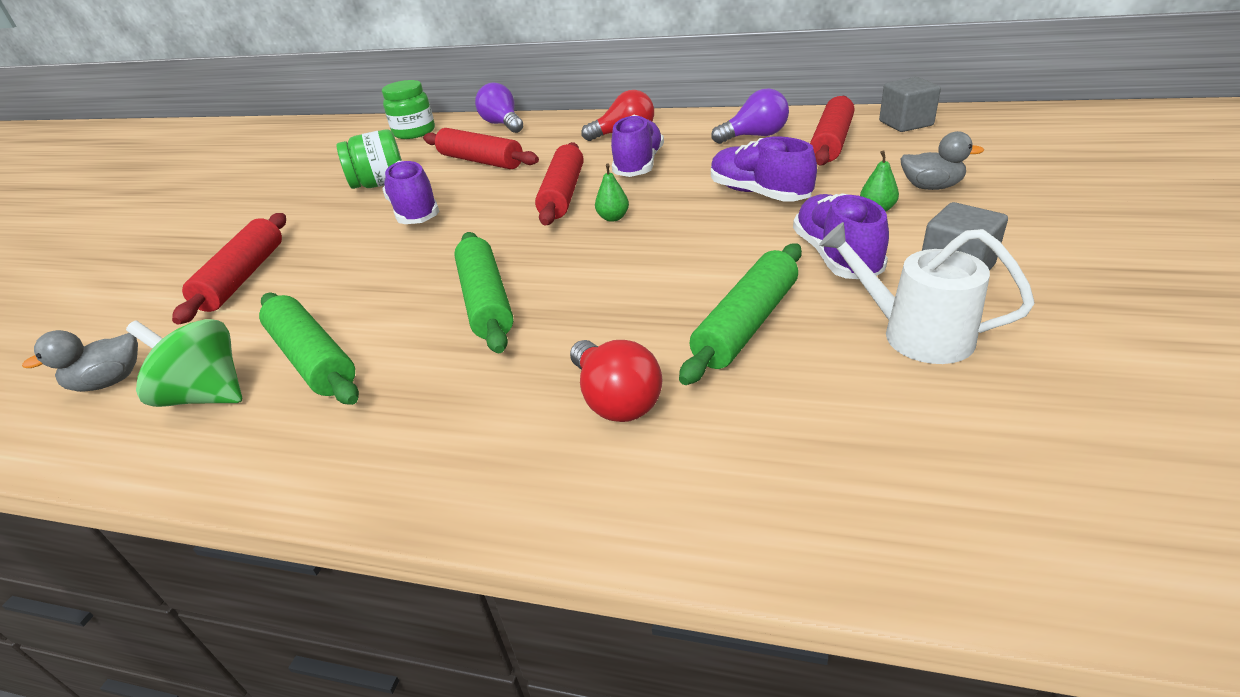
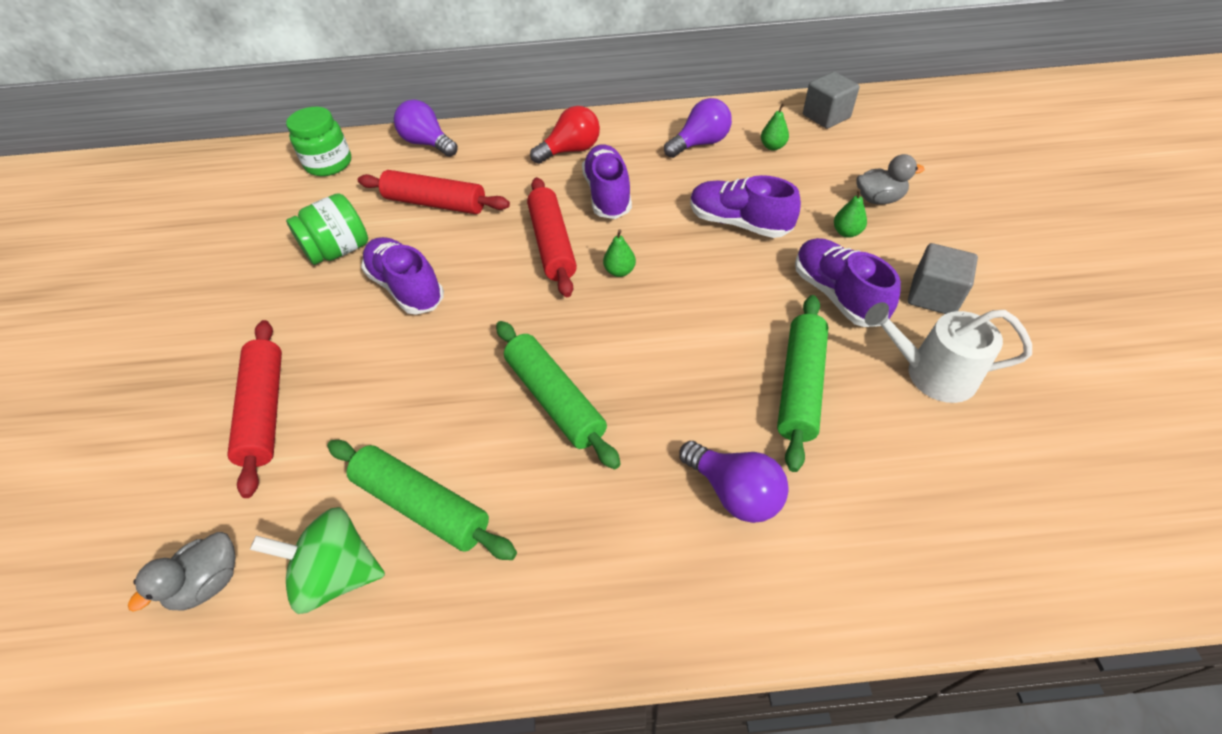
camera: 20 degrees left, 15 degrees up
red light bulb [570,340,663,422] -> purple light bulb [679,441,789,523]
red rolling pin [810,96,854,166] -> green pear [761,103,789,151]

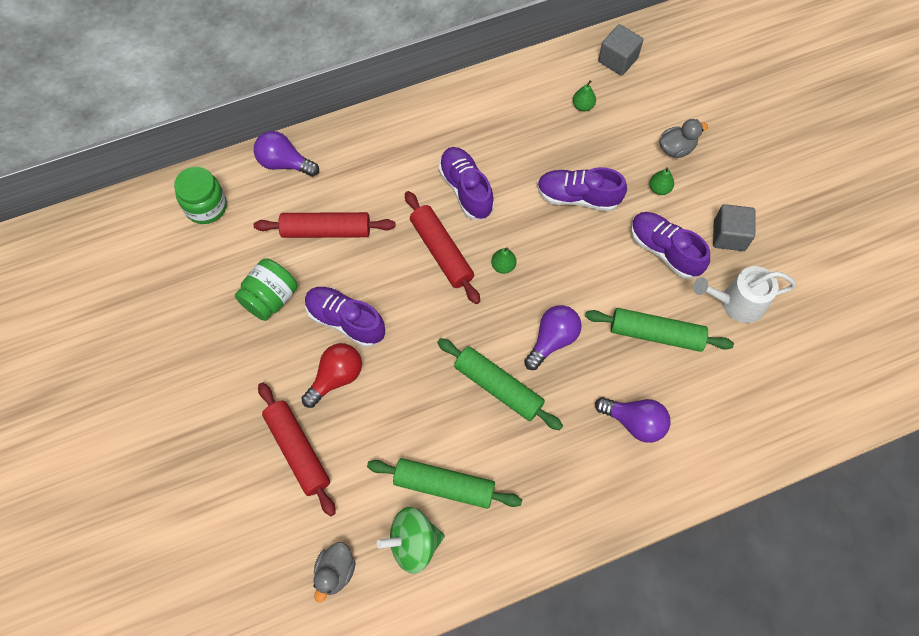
camera: 20 degrees left, 15 degrees up
red light bulb [530,106,600,164] -> red light bulb moved to [301,343,362,408]
purple light bulb [664,98,732,158] -> purple light bulb moved to [524,305,582,370]
green rolling pin [777,295,828,472] -> green rolling pin turned 75 degrees counterclockwise [585,308,734,352]

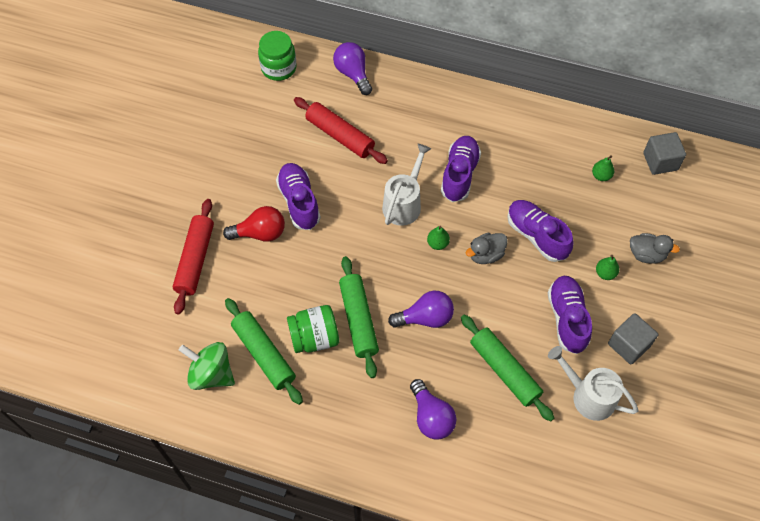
camera: 40 degrees right, 5 degrees down
green jar [235,258,298,321] -> green jar moved to [287,305,339,353]
grey duck [313,542,356,602] -> grey duck moved to [465,233,508,264]
red rolling pin [405,191,480,304] -> white watering can [382,144,431,226]

